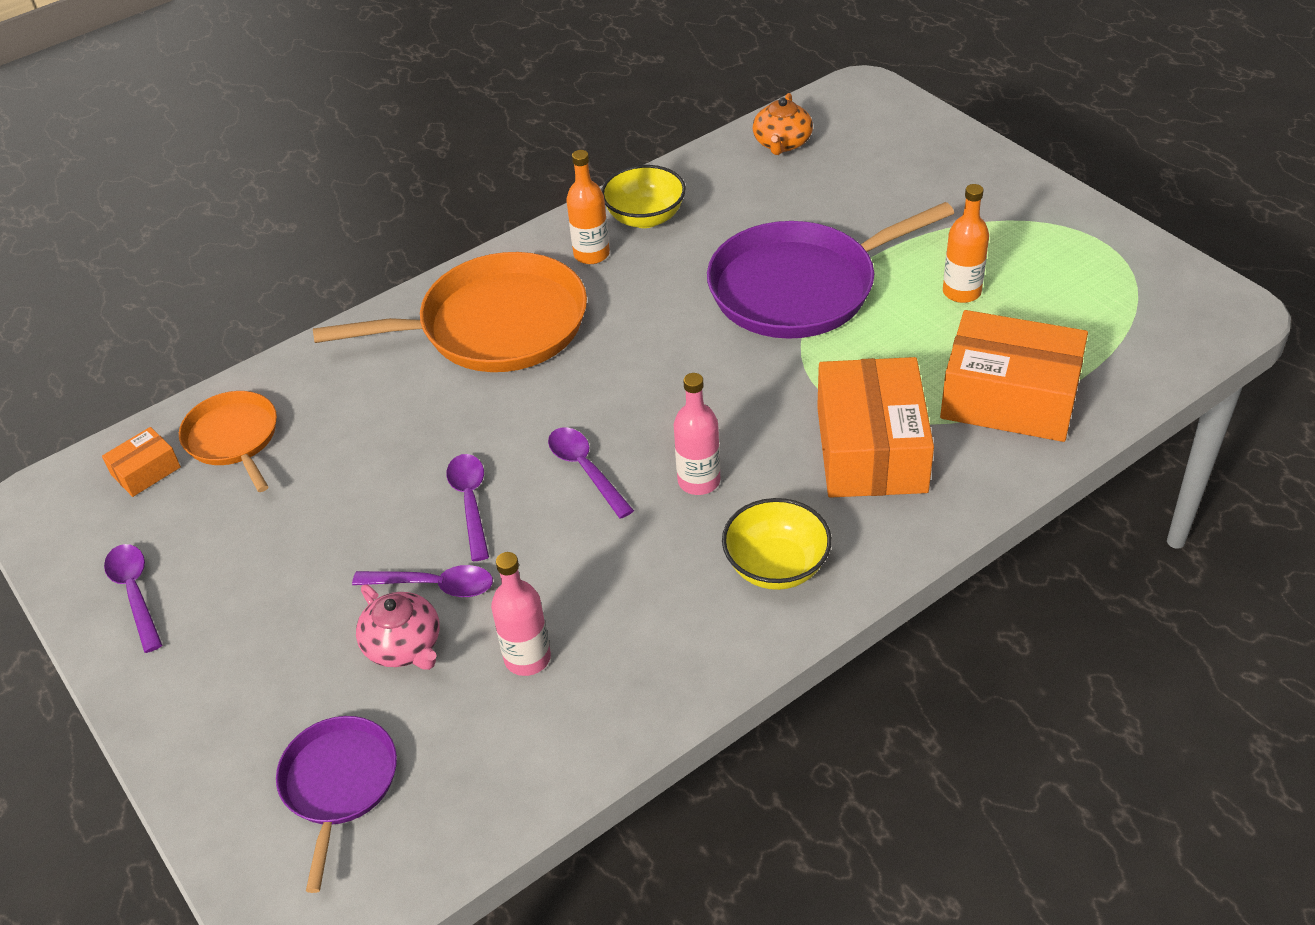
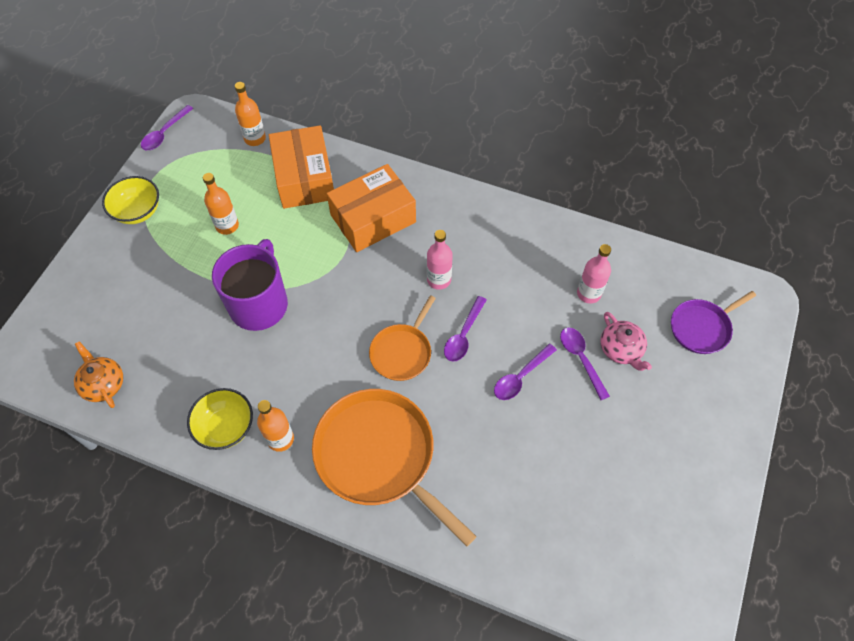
camera: 125 degrees left, 15 degrees up
orange box [102,427,181,497] -> none
purple spoon [104,544,162,653] -> purple spoon moved to [141,105,193,150]
orange pan [179,391,277,492] -> orange pan moved to [369,295,436,381]
pink teapot [356,584,440,670] -> pink teapot turned 135 degrees clockwise [601,312,652,371]
purple pan [707,202,954,339] -> purple mug [212,239,288,331]
yellow bowl [722,498,832,590] -> yellow bowl moved to [102,176,159,224]
orange teapot [753,93,813,155] -> orange teapot turned 105 degrees counterclockwise [74,341,123,408]
none -> orange bottle [235,82,266,146]

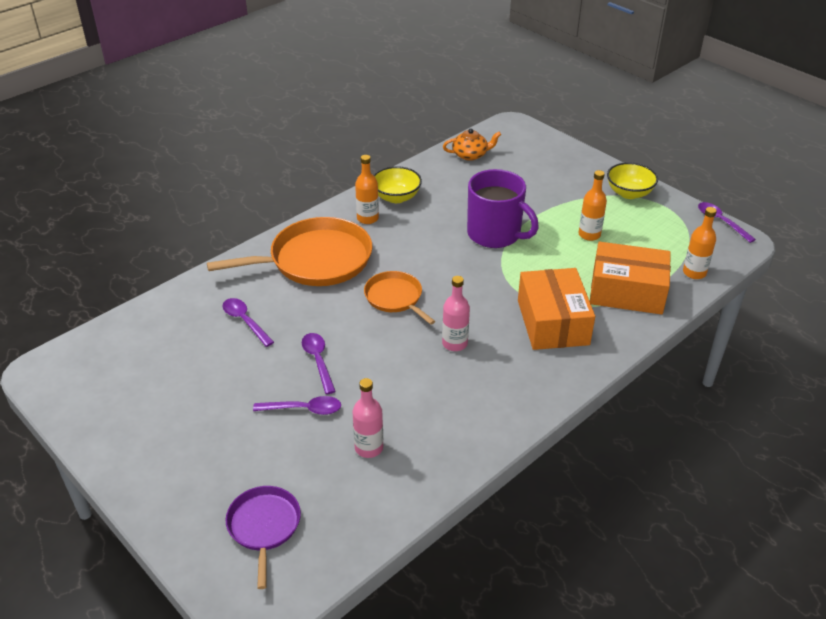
camera: 115 degrees right, 20 degrees down
purple spoon [444,296,487,362] -> purple spoon moved to [222,298,274,347]
pink teapot [601,312,652,371] -> none

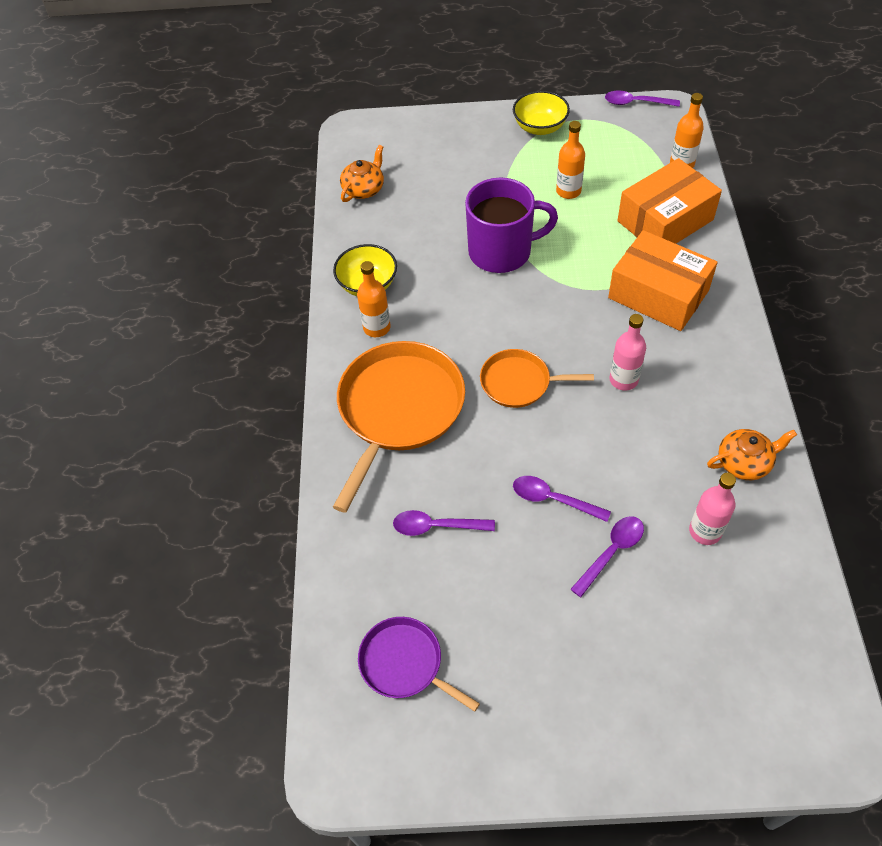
camera: 45 degrees left, 15 degrees up
purple pan [226,486,301,589] -> purple pan moved to [358,617,480,712]
none -> orange teapot [707,429,797,480]

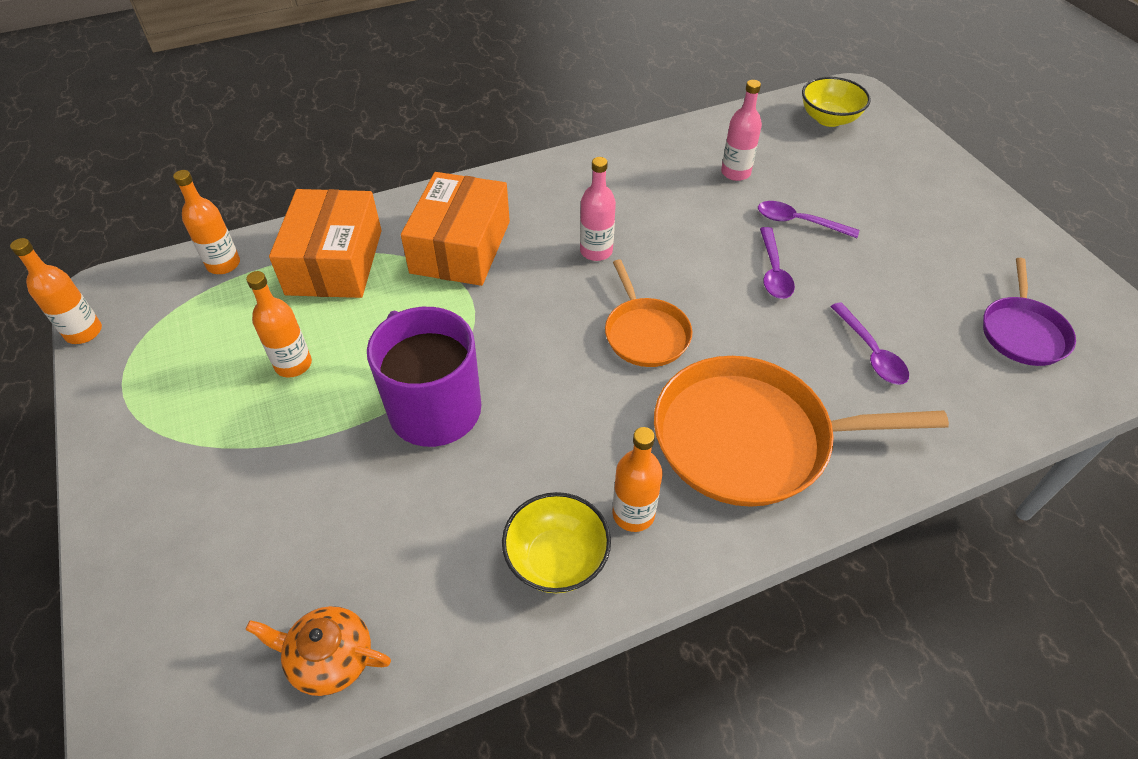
camera: 115 degrees left, 5 degrees down
yellow bowl [513,91,570,135] -> yellow bowl moved to [802,77,871,127]
purple spoon [605,90,680,107] -> orange bottle [10,238,102,344]
orange box [617,158,722,244] -> orange box turned 60 degrees clockwise [269,189,382,298]
orange teapot [707,429,797,480] -> none

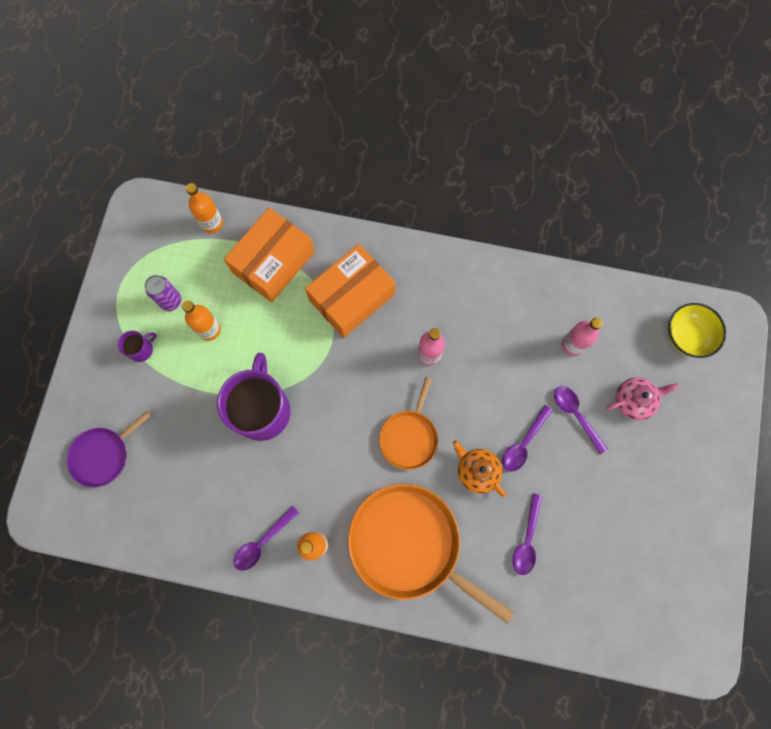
camera: 35 degrees right, 25 degrees up
orange bottle [10,238,102,344] -> none
orange teapot [245,606,391,696] -> orange teapot moved to [453,440,506,497]
yellow bowl [502,492,611,593] -> purple spoon [233,506,299,571]
purple pan [983,258,1076,366] -> purple pan moved to [67,411,151,488]
none -> purple mug [118,331,157,362]
none -> purple can [145,275,182,311]
none -> pink teapot [607,377,679,420]

